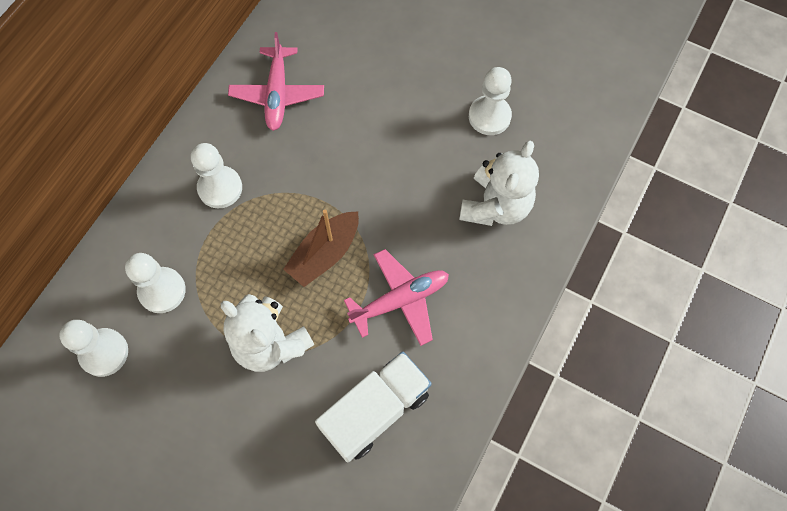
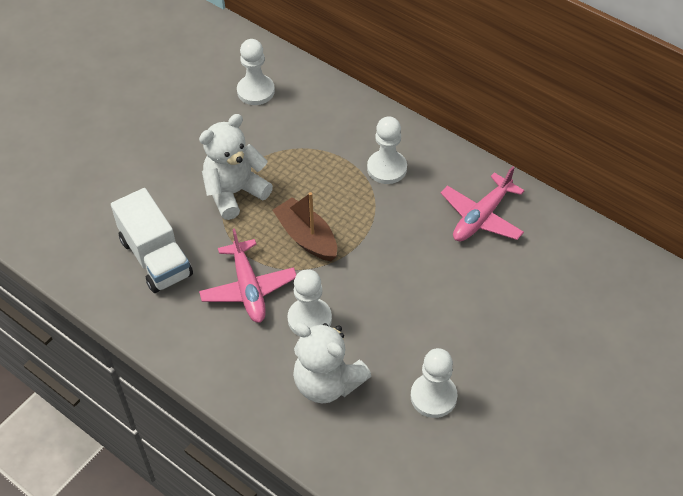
camera: 100 degrees right, 15 degrees down
white pawn [125,253,186,313] -> white pawn moved to [287,269,332,336]
pink plane [228,32,324,131] -> pink plane turned 60 degrees counterclockwise [441,166,525,241]

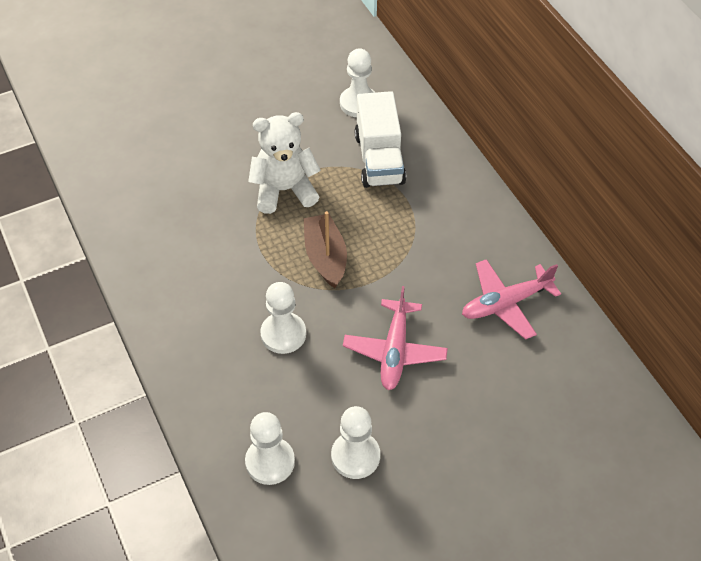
camera: 25 degrees right, 0 degrees up
white truck [111,188,193,293] -> white truck moved to [354,91,406,188]
pink plane [199,228,296,323] -> pink plane moved to [343,286,448,390]
white teddy bear [293,323,371,404] -> none
white pawn [367,116,407,184] -> white pawn moved to [245,412,295,485]

